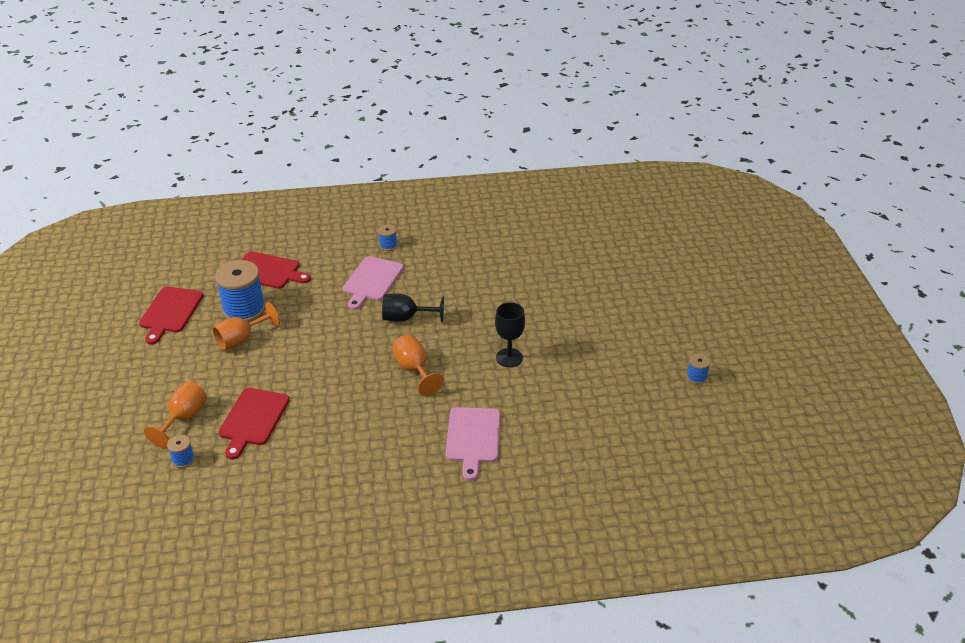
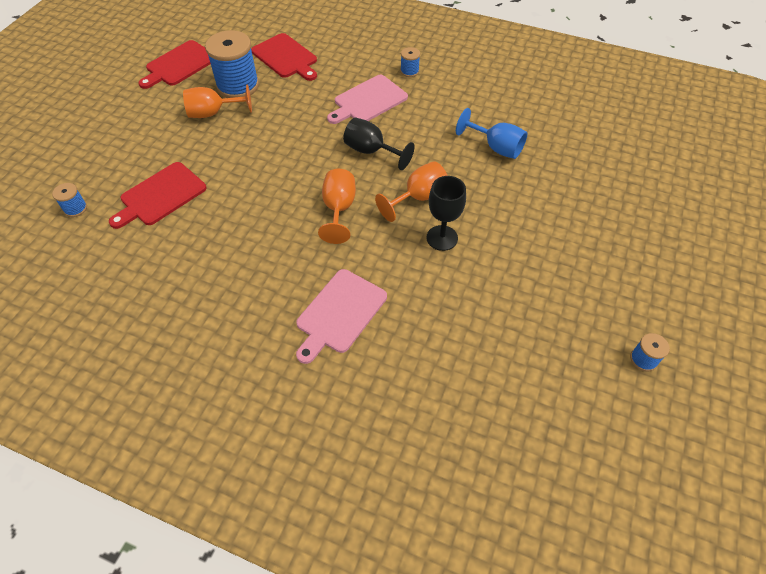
camera: 30 degrees right, 15 degrees up
orange goblet [144,381,207,448] -> orange goblet moved to [375,161,448,222]
none -> blue goblet [456,108,527,159]

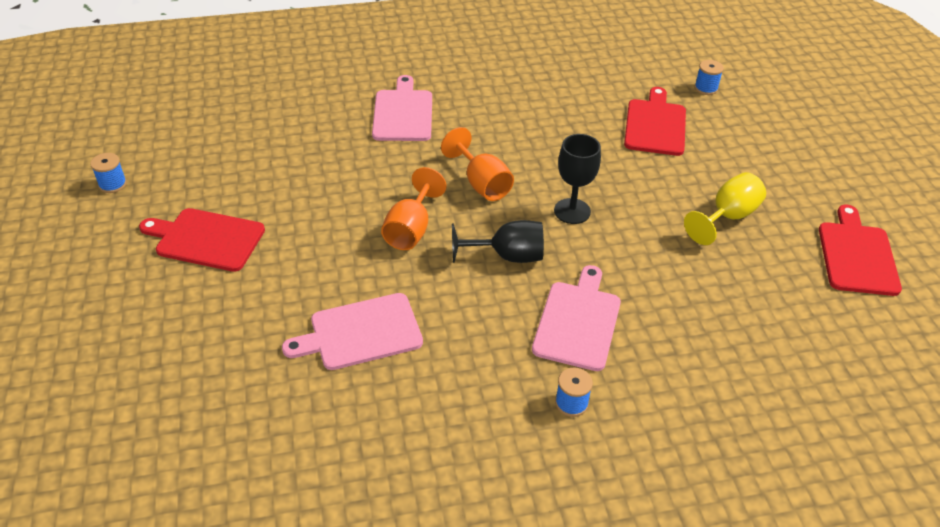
camera: 145 degrees right, 10 degrees down
orange goblet [183,84,252,118] -> yellow goblet [684,172,766,245]
blue spool [205,30,259,98] -> none
red cutting board [251,33,317,81] -> red cutting board moved to [139,208,265,272]
black goblet [426,176,466,251] -> black goblet moved to [554,134,601,224]
blue goblet [456,108,527,159] -> pink cutting board [282,293,423,370]

